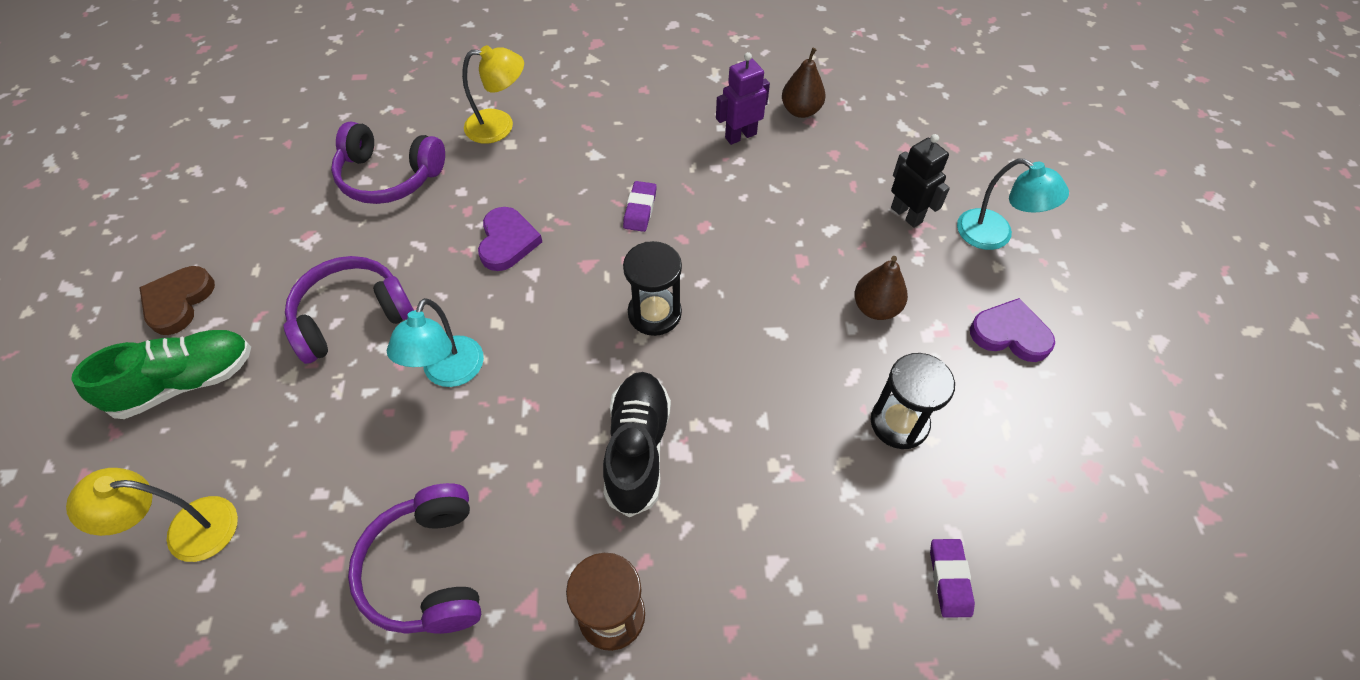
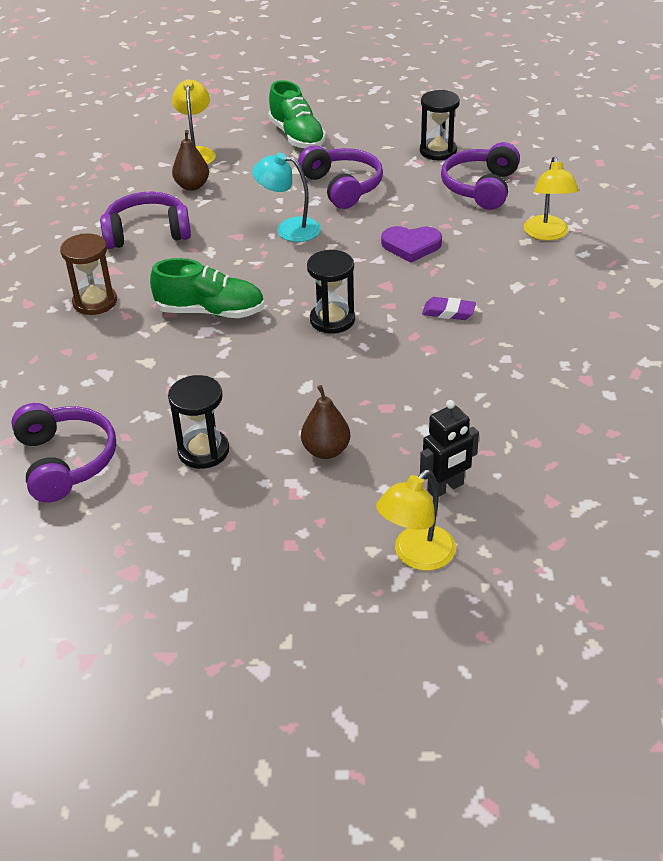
camera: 95 degrees right, 15 degrees down
brown heart [139,266,215,335] -> none
black shoe [603,372,671,517] -> green shoe [150,258,265,318]
purple robot [716,52,770,145] -> none
brown pear [782,48,825,118] -> brown pear moved to [172,130,209,191]
purple eraser [930,539,975,618] -> purple headphones [11,403,116,502]
turquoise lamp [957,158,1069,250] -> yellow lamp [376,470,456,571]
purple heart [970,298,1055,362] -> none
none -> black hourglass [420,90,460,160]

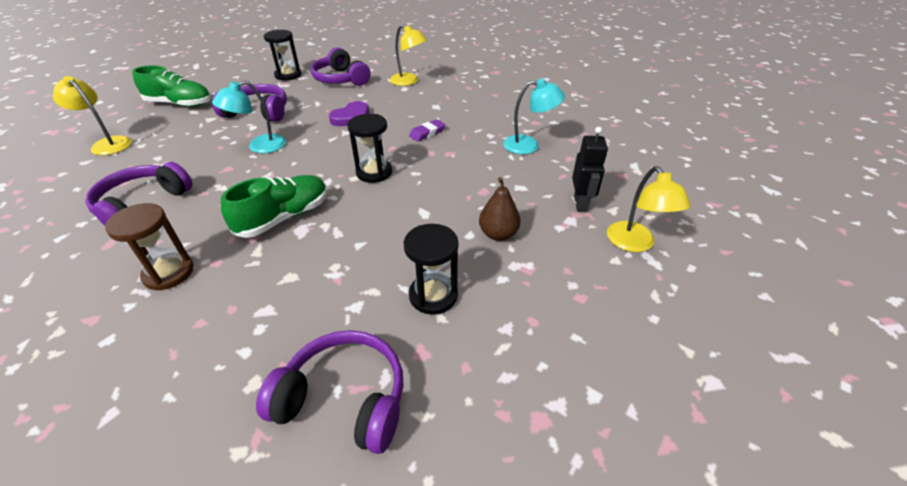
camera: 55 degrees left, 0 degrees up
brown pear [172,130,209,191] -> none
none -> turquoise lamp [503,78,565,154]

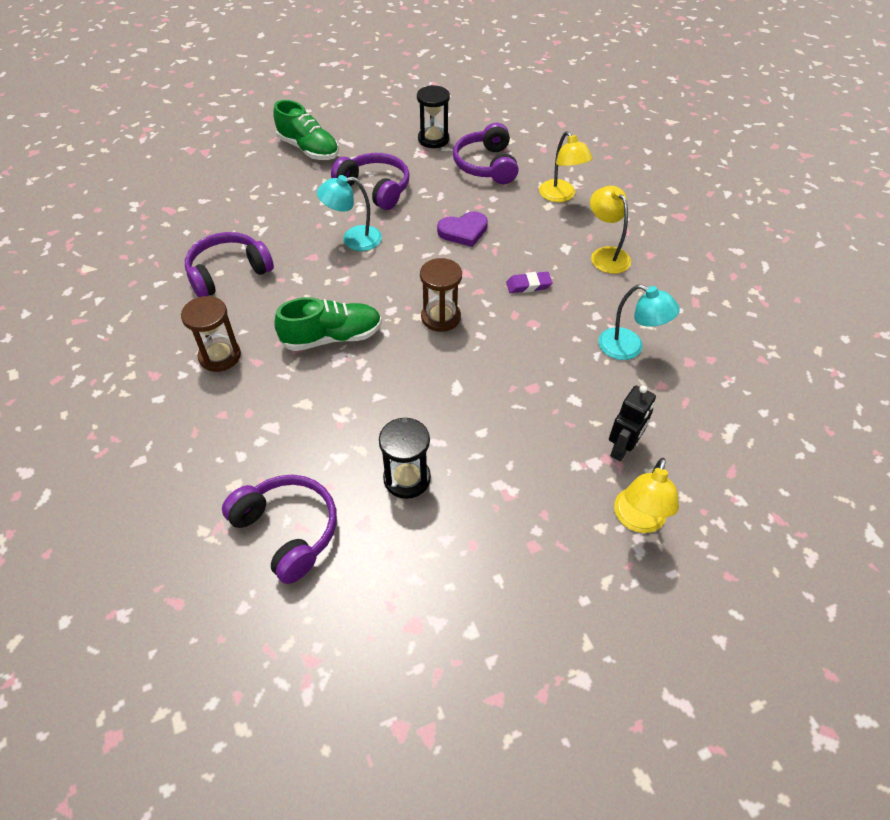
camera: 30 degrees right, 10 degrees up
yellow lamp [53,76,132,155] -> yellow lamp moved to [590,186,631,274]
black hourglass [347,114,392,183] -> brown hourglass [420,258,462,332]
brown pear [479,177,521,241] -> none

